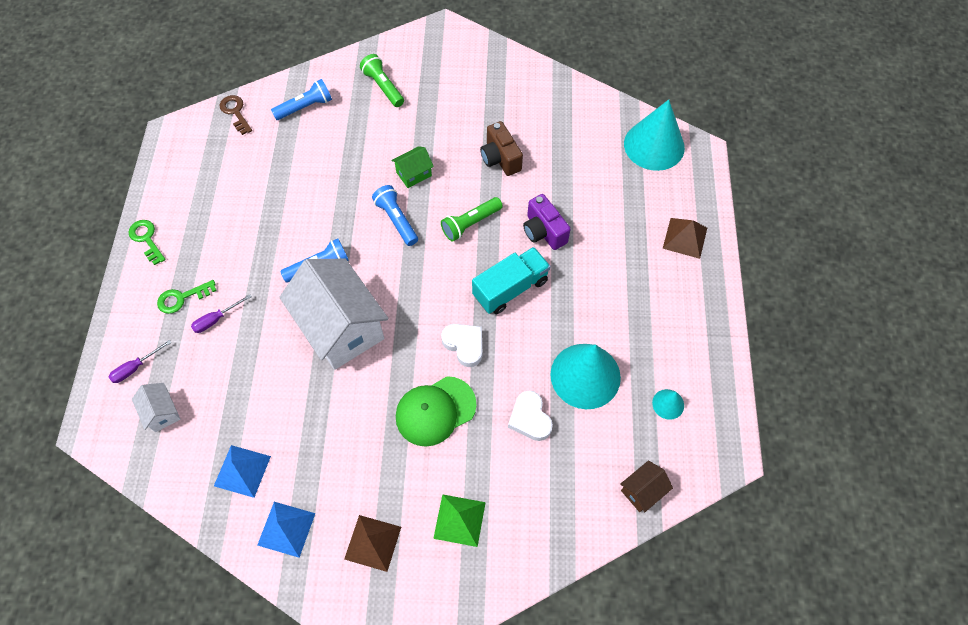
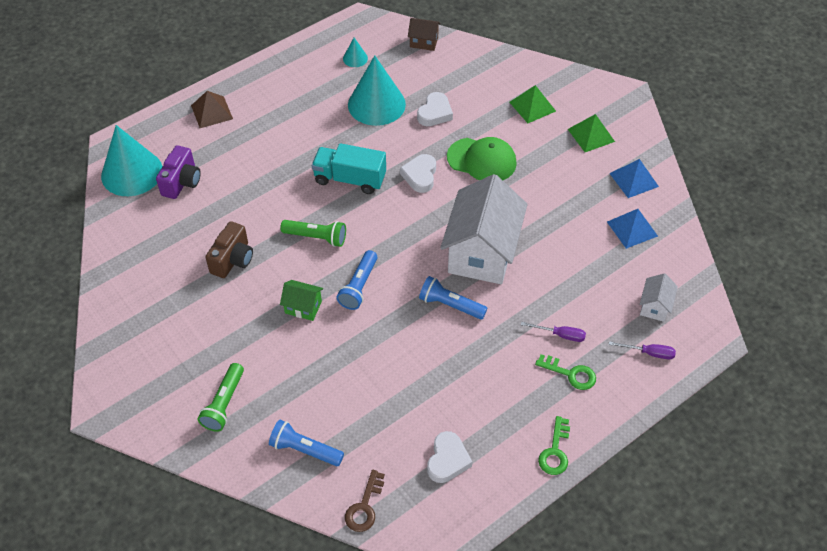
camera: 130 degrees left, 10 degrees down
brown pyramid [344,515,401,572] -> green pyramid [568,114,615,152]
purple camera [523,194,571,250] -> purple camera moved to [156,145,201,199]
none -> white heart [427,431,472,483]

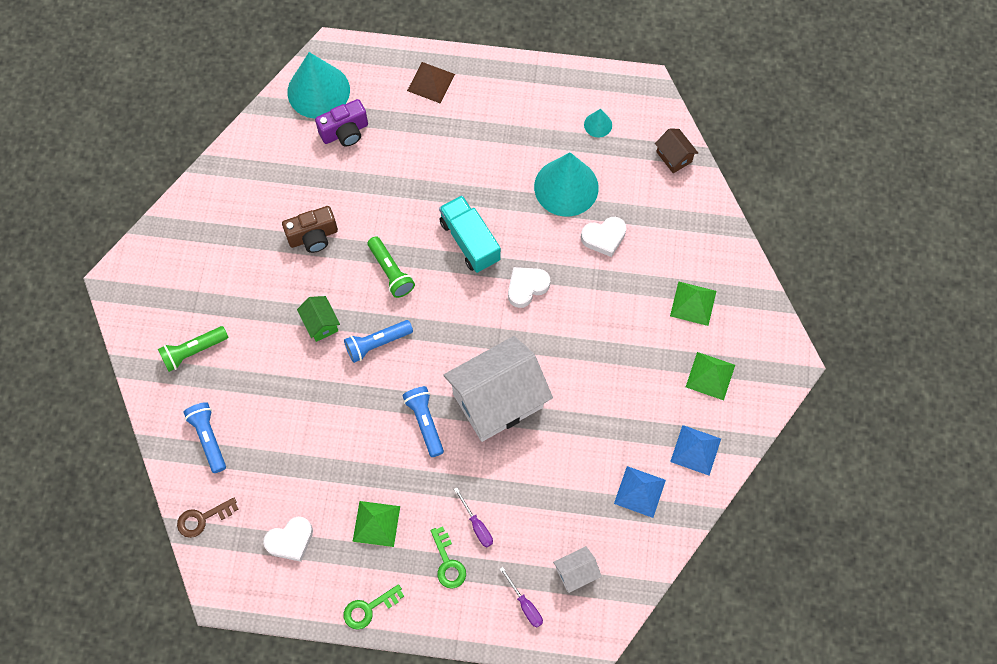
camera: 45 degrees right, 15 degrees up
green cap [447,137,517,180] -> none
none -> green pyramid [353,501,400,547]

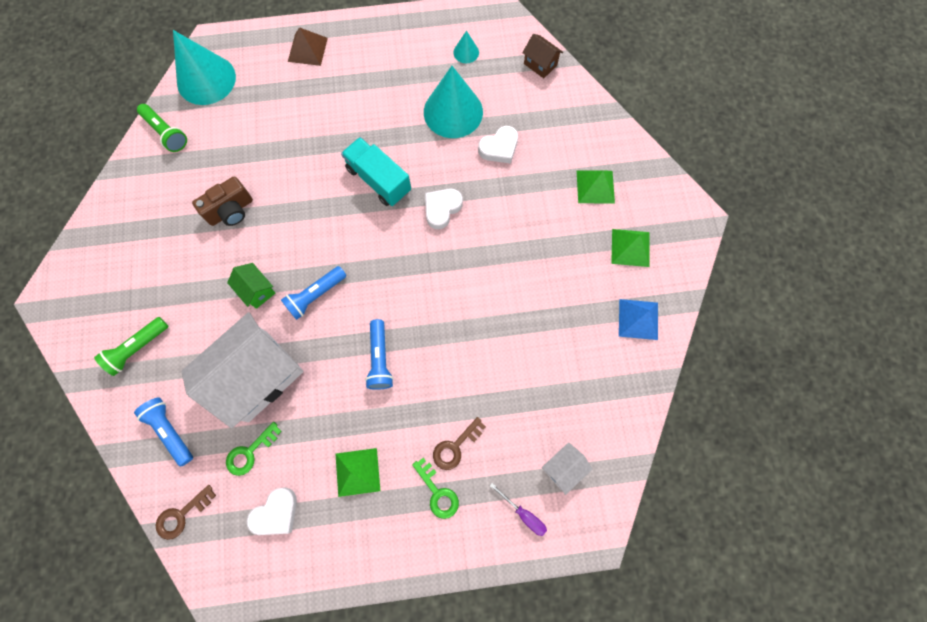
camera: 15 degrees left, 5 degrees up
purple camera [315,99,368,147] -> none
green key [344,584,404,630] -> green key moved to [226,422,282,476]
green flashlight [368,236,415,298] -> green flashlight moved to [137,104,187,152]
blue flashlight [402,386,444,457] -> blue flashlight turned 150 degrees counterclockwise [365,319,394,390]
white house [444,336,553,442] -> white house moved to [181,312,304,429]
purple screwdriver [454,488,493,547] -> brown key [433,417,486,470]
blue pyramid [614,466,666,518] -> none

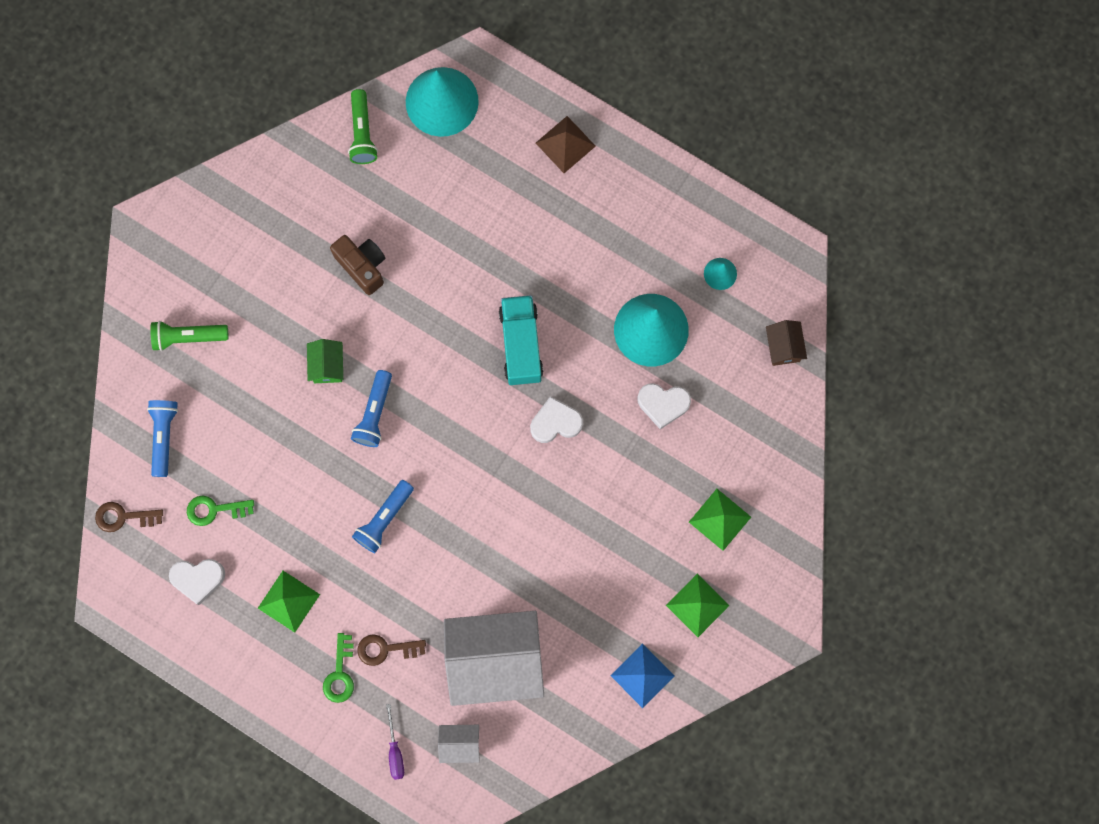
camera: 40 degrees right, 5 degrees up
white house [181,312,304,429] -> white house moved to [444,611,544,706]
brown camera [192,176,253,226] -> brown camera turned 135 degrees counterclockwise [330,235,385,295]
blue flashlight [281,266,346,320] -> blue flashlight turned 75 degrees counterclockwise [351,370,392,447]

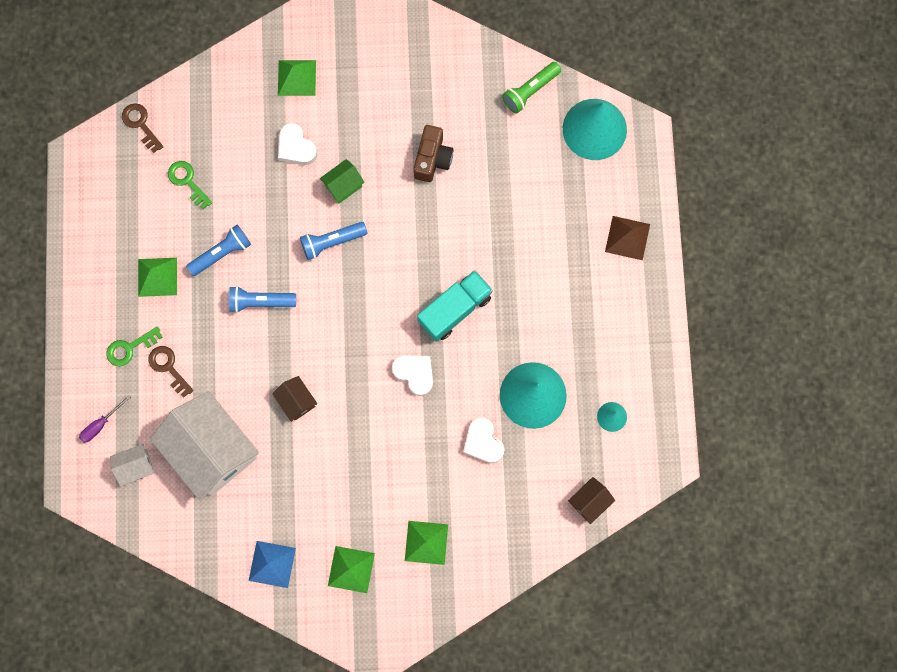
camera: 55 degrees right, 0 degrees up
blue flashlight [147,400,178,477] -> blue flashlight moved to [186,225,251,276]
green flashlight [150,321,229,351] -> green pyramid [278,60,316,96]
white heart [169,559,225,605] -> white heart moved to [278,123,318,165]
white house [438,725,480,763] -> white house turned 75 degrees counterclockwise [110,444,155,486]
none -> brown house [272,376,317,422]

